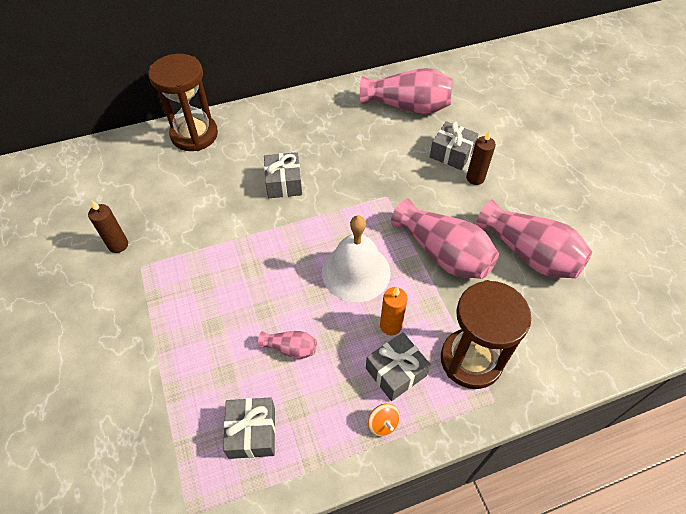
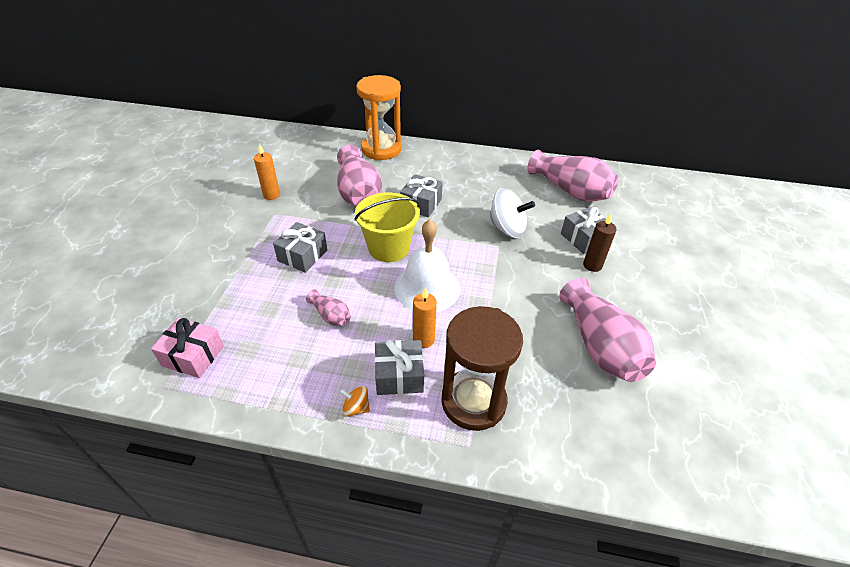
camera: 30 degrees right, 10 degrees down
brown candle [88,200,128,253] -> orange candle [254,143,280,200]
brown hourglass [149,54,218,151] -> orange hourglass [356,75,402,160]
grey gift [223,397,275,459] -> grey gift moved to [273,222,327,273]
orange spinning top [368,404,400,436] -> orange spinning top turned 105 degrees clockwise [340,386,370,417]
pink vase [391,198,499,279] -> pink vase moved to [337,145,382,207]
none -> pink gift [151,317,224,378]
none -> yellow bucket [354,192,420,262]
none -> white spinning top [487,188,535,238]

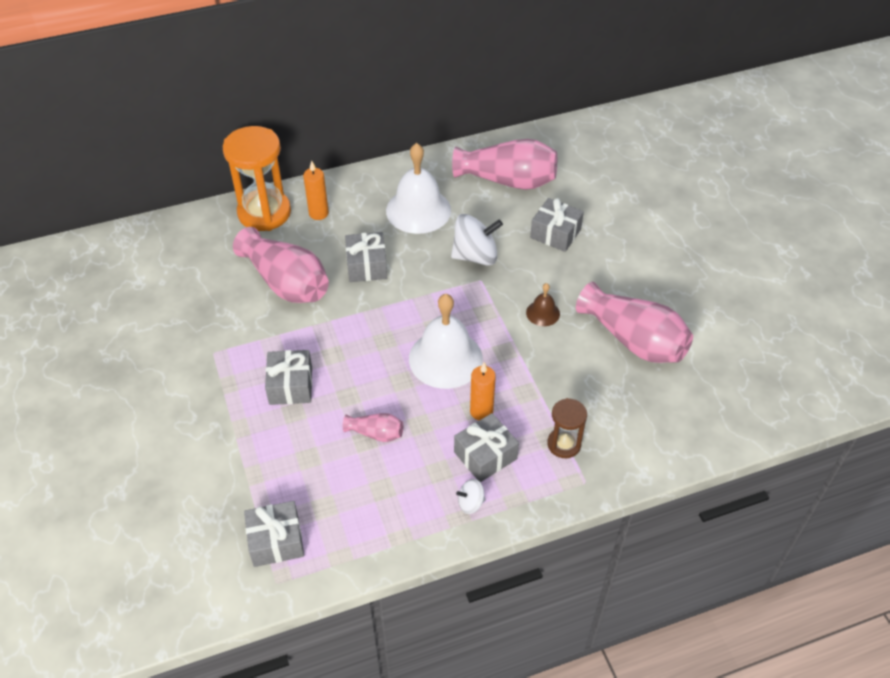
camera: 30 degrees left, 5 degrees up
pink gift [151,317,224,378] -> grey gift [244,501,304,567]
orange candle [254,143,280,200] -> orange candle moved to [303,160,329,220]
orange spinning top [340,386,370,417] -> white spinning top [456,479,486,514]
yellow bucket [354,192,420,262] -> none
brown hourglass [441,306,523,431] -> brown hourglass [547,398,587,458], size x0.52
brown candle [583,213,616,272] -> none
none -> white bell [386,143,451,234]
none -> brown bell [526,283,560,326]

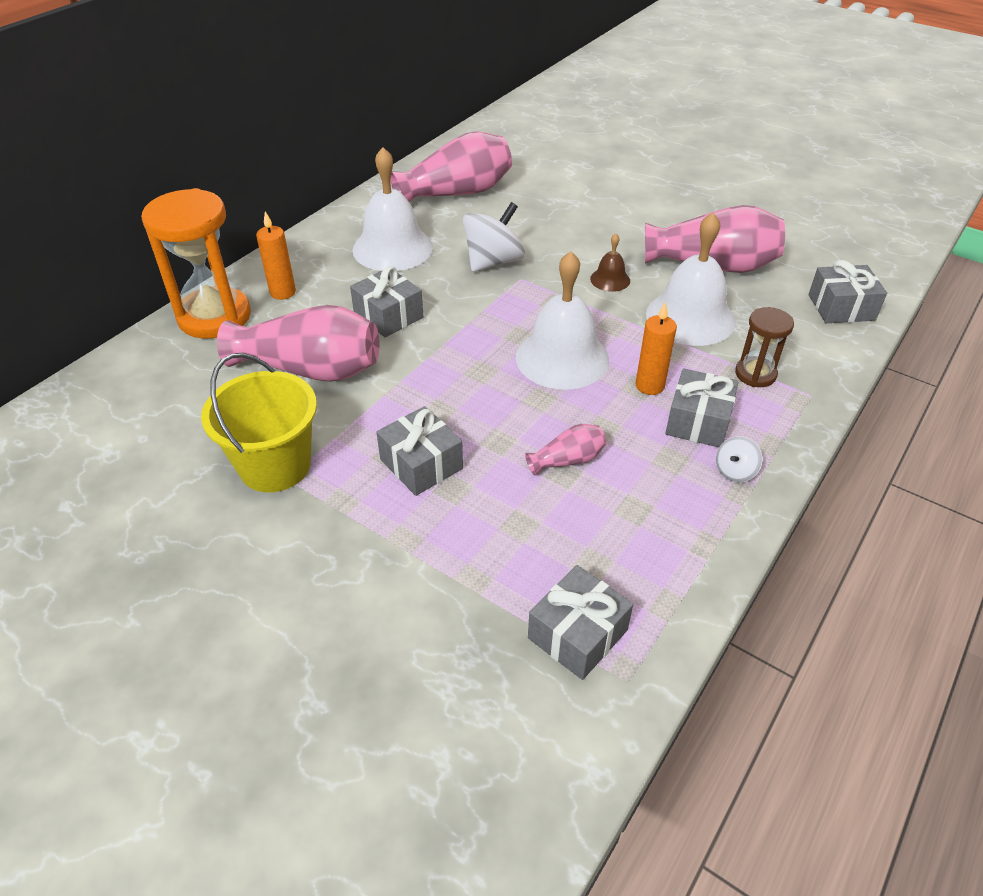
camera: 35 degrees left, 5 degrees down
grey gift [530,198,584,252] -> grey gift moved to [809,260,887,323]
none -> yellow bucket [201,353,317,492]
none -> white bell [646,212,736,346]

